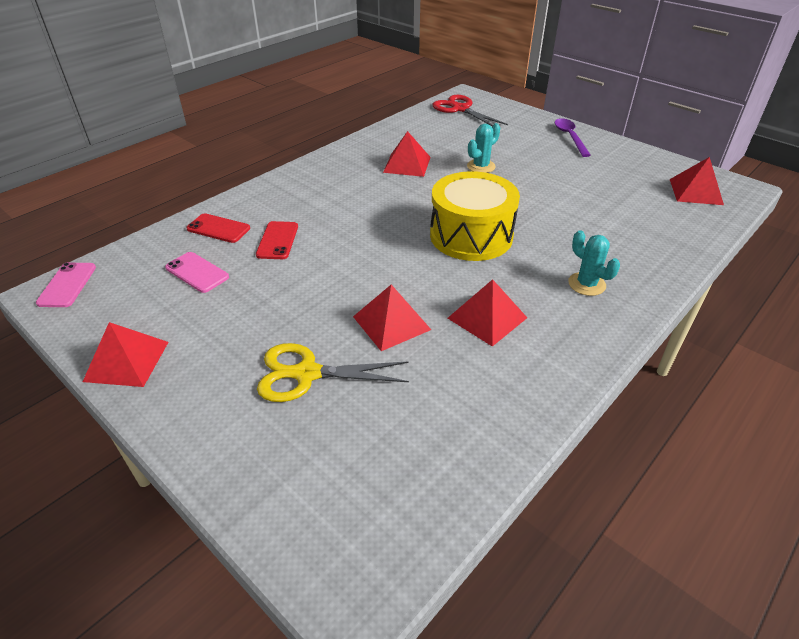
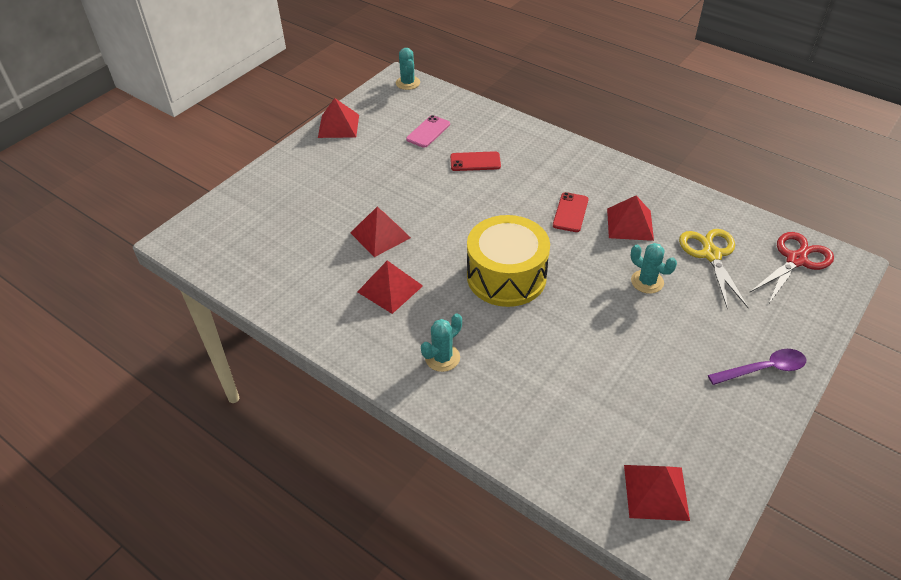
camera: 85 degrees right, 5 degrees up
pink phone [36,262,96,307] -> turquoise cactus [396,48,420,90]
red phone [186,213,250,243] -> red phone moved to [553,192,588,232]
yellow scissors [257,343,409,402] -> yellow scissors moved to [679,229,749,309]

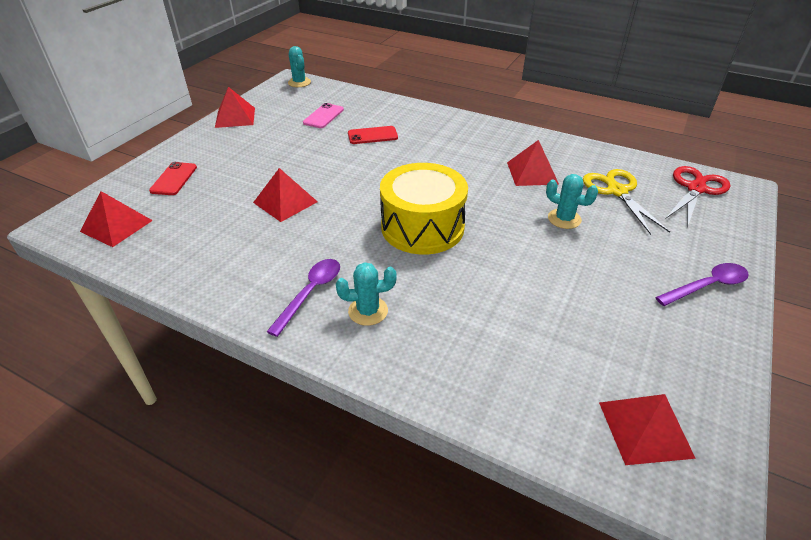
camera: 10 degrees left, 5 degrees down
red pyramid [357,260,423,314] -> red pyramid moved to [80,191,153,247]
turquoise cactus [421,313,462,372] -> turquoise cactus turned 45 degrees clockwise [336,262,397,326]
red phone [553,192,588,232] -> red phone moved to [149,162,197,195]
none -> purple spoon [267,259,340,337]

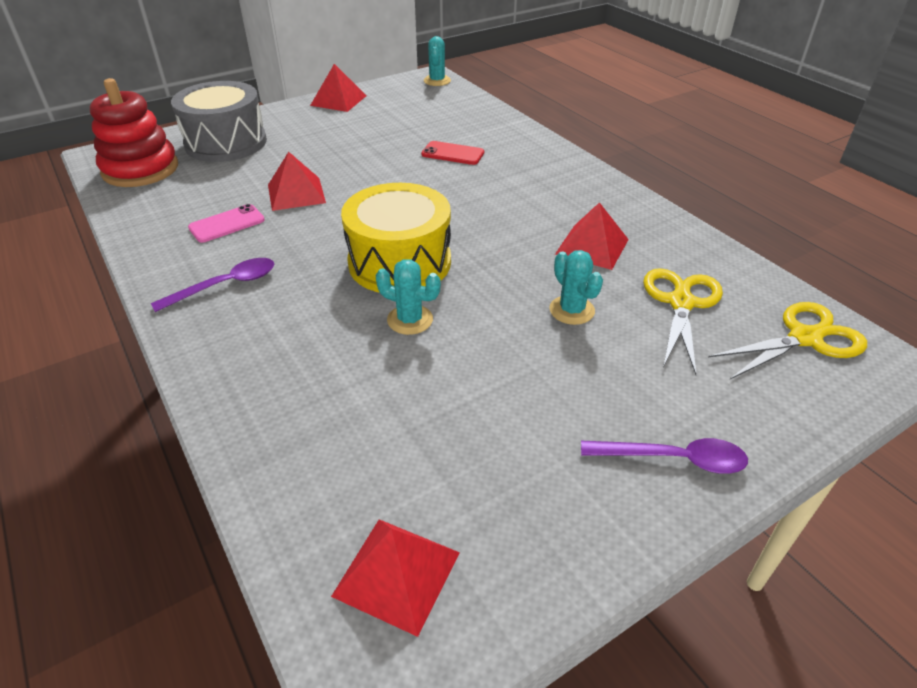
camera: 30 degrees right, 0 degrees up
red pyramid [80,191,153,247] -> red stacking toy [90,78,178,187]
red phone [149,162,197,195] -> grey drum [171,81,267,162]
pink phone [303,103,344,128] -> pink phone moved to [188,204,265,243]
turquoise cactus [336,262,397,326] -> turquoise cactus moved to [375,259,441,335]
red scissors [666,166,731,227] -> yellow scissors [708,302,867,379]

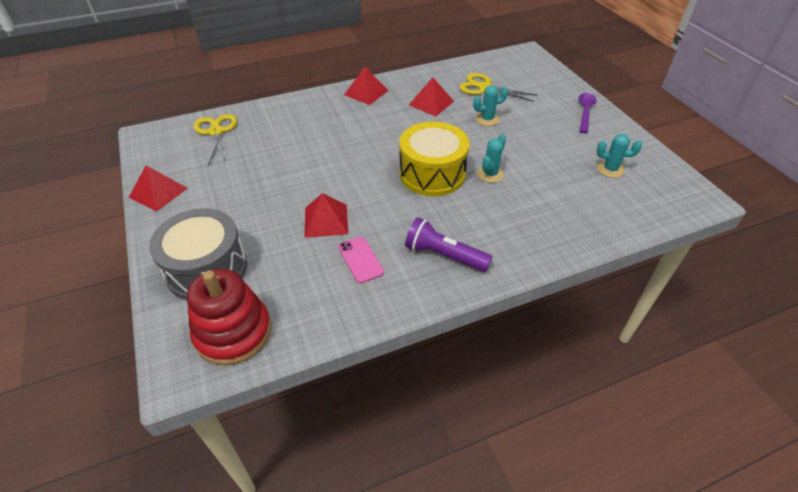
camera: 80 degrees left, 5 degrees up
purple spoon [151,258,274,312] -> purple flashlight [405,217,492,272]
red pyramid [331,519,460,637] -> red pyramid moved to [344,67,389,105]
red phone [421,141,484,165] -> none
turquoise cactus [424,36,451,86] -> turquoise cactus moved to [597,134,642,178]
yellow scissors [708,302,867,379] -> yellow scissors moved to [193,114,237,166]

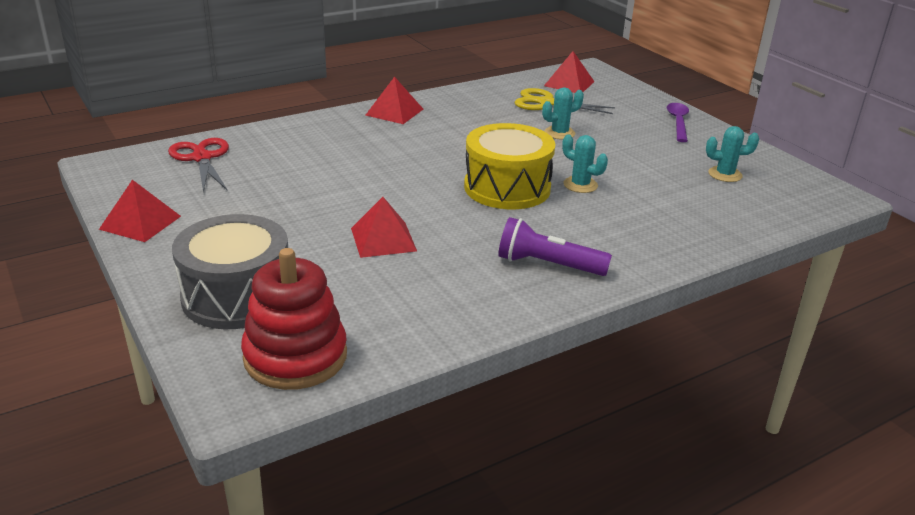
camera: 10 degrees left, 15 degrees down
yellow scissors [193,114,237,166] -> red scissors [168,138,229,193]
pink phone [338,236,384,284] -> none
red pyramid [409,77,454,116] -> red pyramid moved to [544,51,594,93]
turquoise cactus [477,134,506,183] -> turquoise cactus turned 75 degrees counterclockwise [562,134,608,193]

